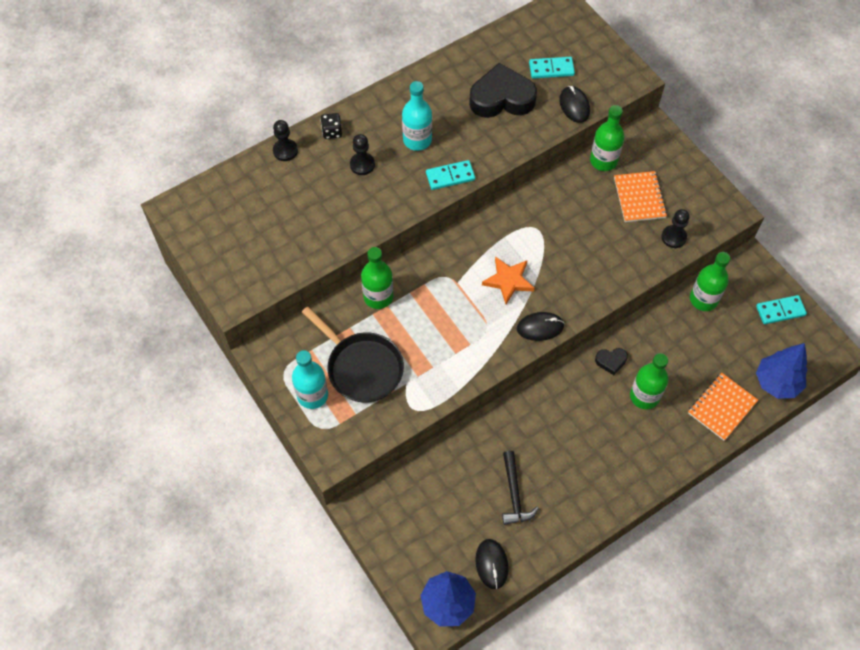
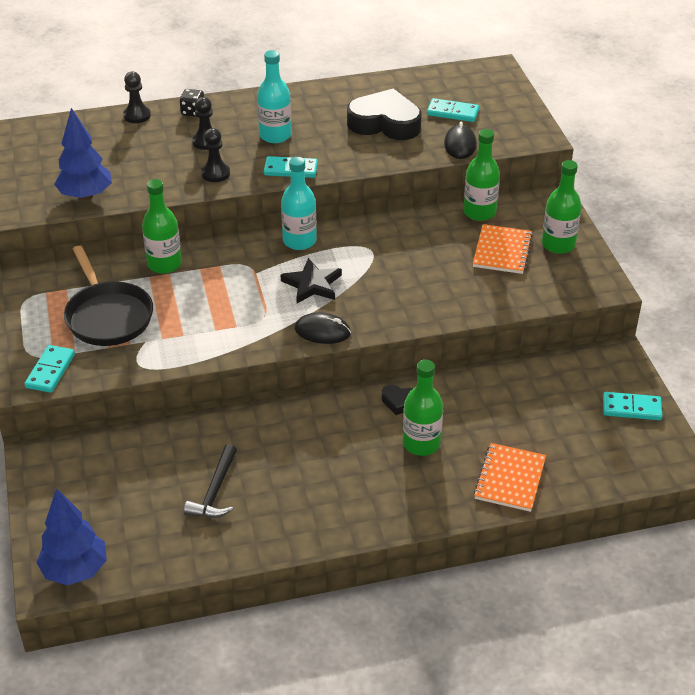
camera: 20 degrees right, 20 degrees down
turquoise bottle [292,350,328,409] -> turquoise bottle moved to [281,157,317,250]
black mouse [475,539,509,589] -> none
orange star [482,256,535,304] -> black star [281,258,342,303]
black pawn [661,209,690,248] -> black pawn moved to [201,128,230,182]
orange notebook [688,373,758,440] -> orange notebook turned 45 degrees counterclockwise [474,443,546,512]
green bottle [690,252,730,311] -> green bottle moved to [542,160,582,254]
blue tree [756,343,808,399] -> blue tree moved to [54,108,112,200]
none -> turquoise domino [25,345,75,393]

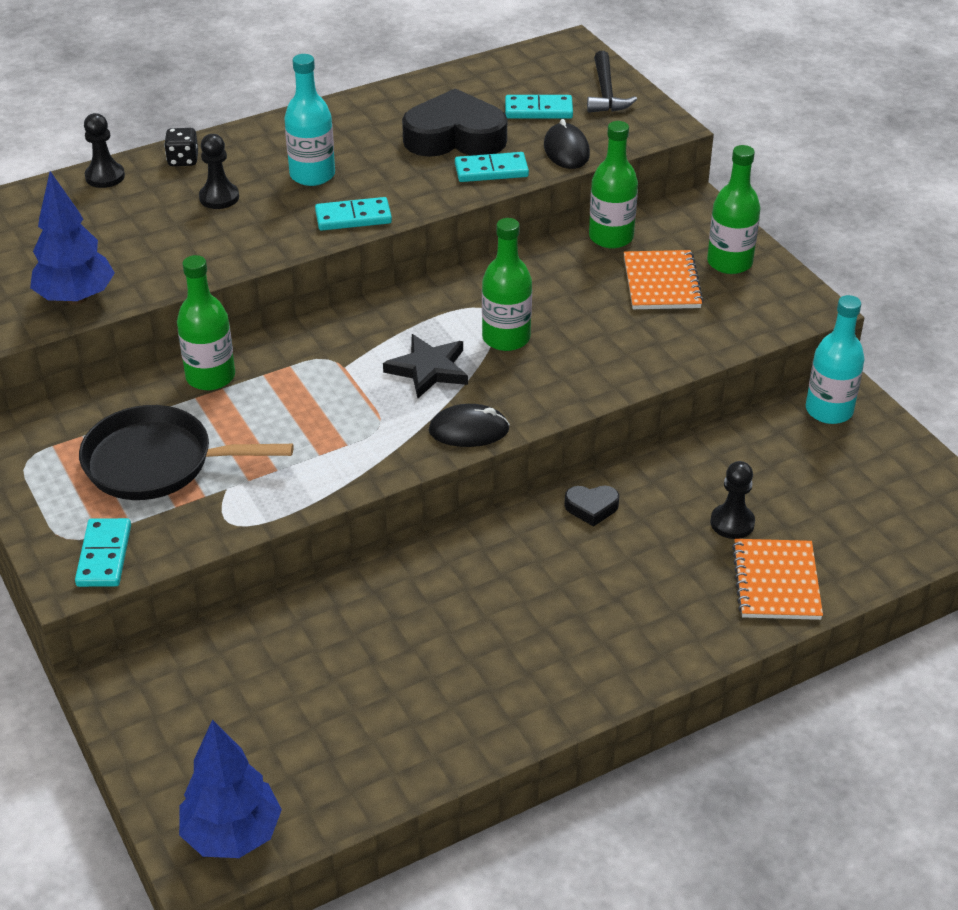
camera: 15 degrees left, 0 degrees up
black pan [64,245,153,346] -> black pan turned 135 degrees clockwise [79,405,294,500]
black hammer [184,444,237,518] -> black hammer moved to [587,51,637,113]
black pawn [201,128,230,182] -> black pawn moved to [710,461,755,539]
turquoise bottle [281,157,317,250] -> turquoise bottle moved to [806,295,865,424]
green bottle [403,360,443,456] -> green bottle moved to [482,218,532,351]
turquoise domino [603,392,662,420] -> turquoise domino moved to [455,152,529,182]

